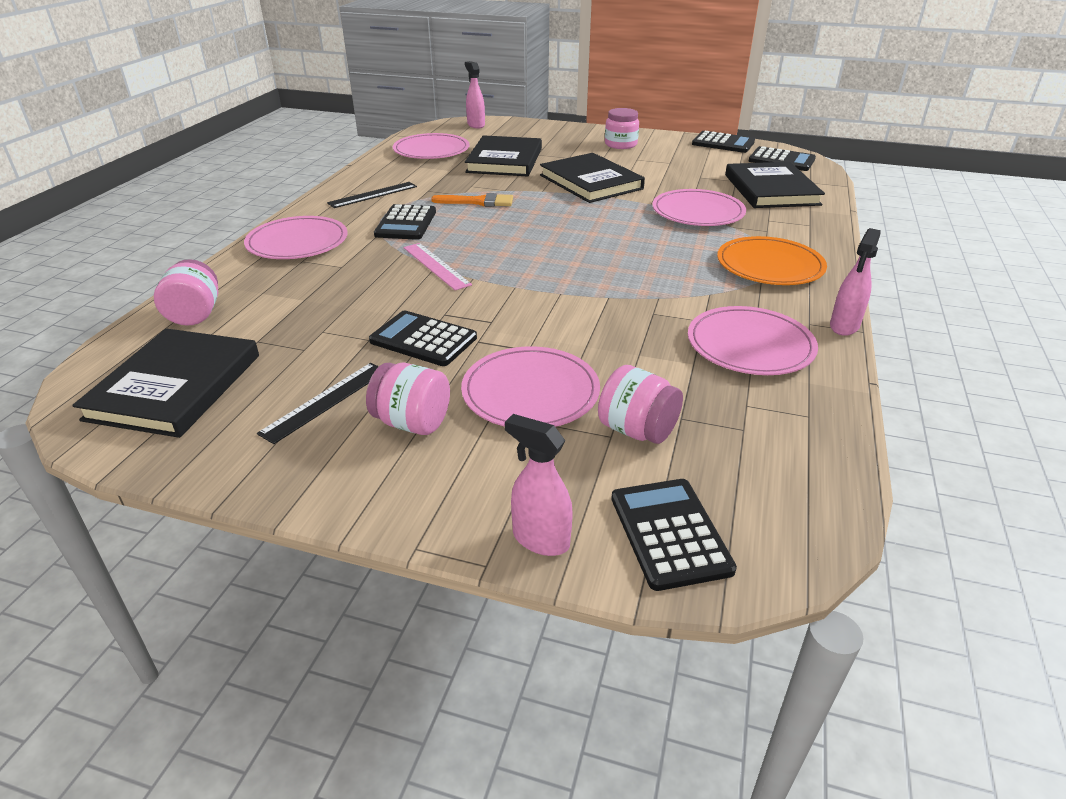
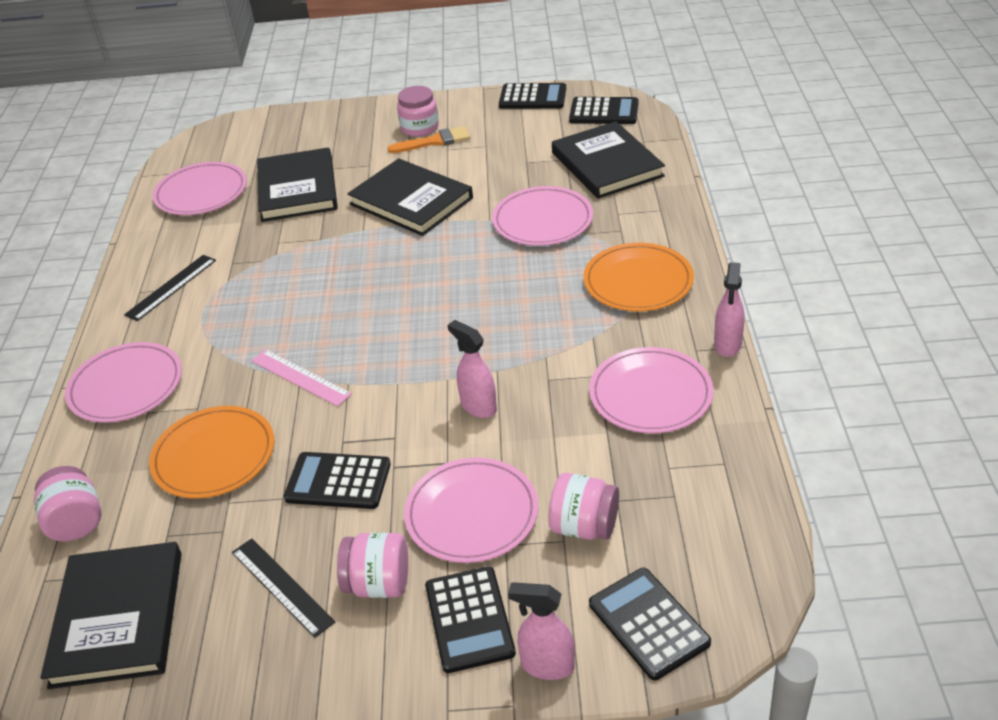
camera: 15 degrees left, 5 degrees up
black ruler [257,363,379,444] -> black ruler turned 60 degrees counterclockwise [232,538,335,638]
black calculator [374,204,436,240] -> black calculator moved to [425,566,516,673]
orange brush [431,193,513,207] -> orange brush moved to [387,126,470,153]
pink spray bottle [465,61,485,129] -> pink spray bottle moved to [448,320,497,418]
none -> orange plate [149,406,274,499]

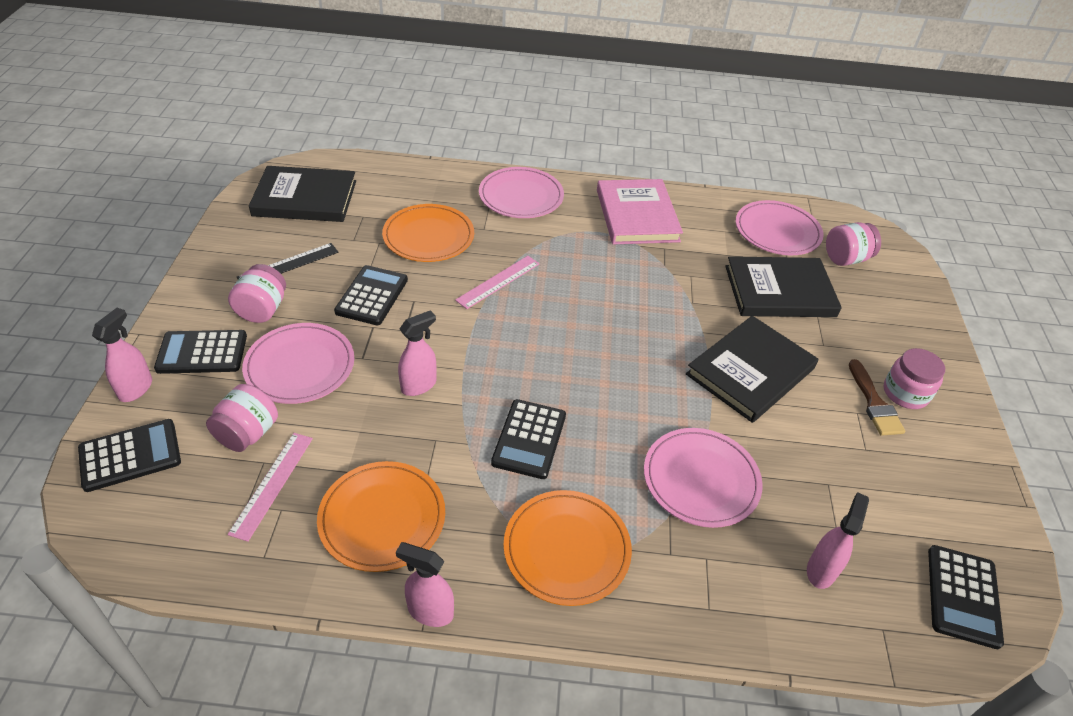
camera: 90 degrees right, 5 degrees up
pink jar [34,466,101,541] -> pink jar moved to [826,222,881,266]
black ruler [124,255,216,321] -> pink book [597,179,683,244]
orange brush [387,126,470,153] -> brown brush [849,359,905,436]
black calculator [499,83,566,109] -> black calculator moved to [491,399,566,479]
black book [552,121,665,199] -> pink spray bottle [807,492,869,589]
pink plate [589,347,714,433] -> orange plate [317,461,445,572]
none -> pink ruler [227,433,313,542]

